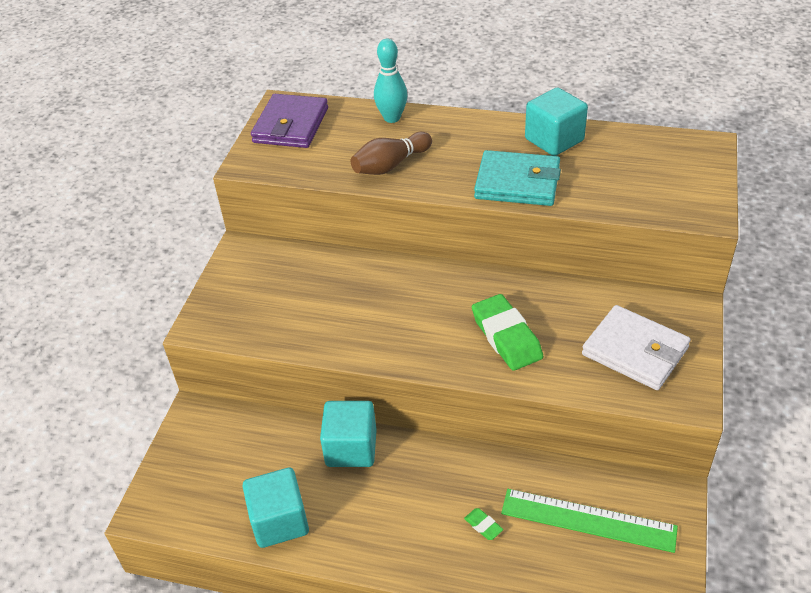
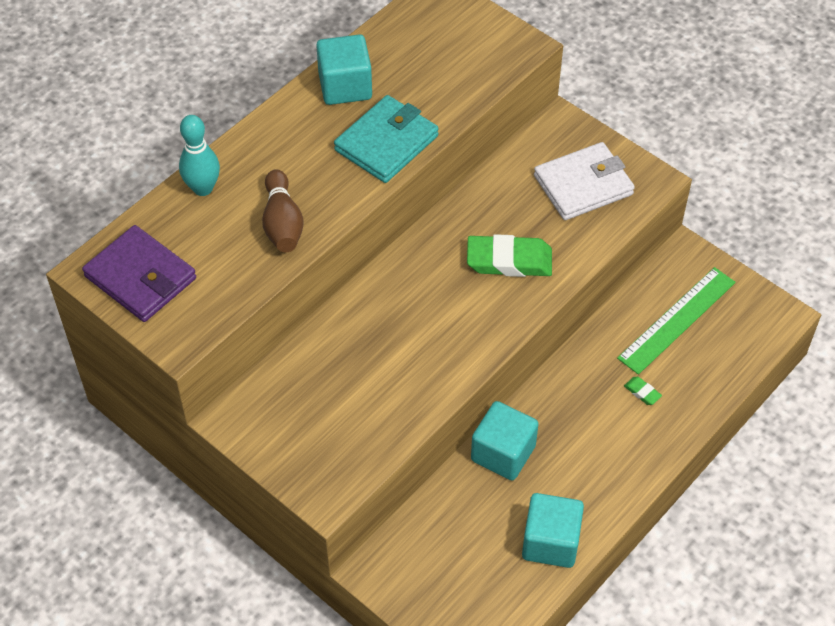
camera: 65 degrees left, 10 degrees up
green eraser [464,508,503,540] -> green eraser turned 60 degrees clockwise [624,377,662,405]

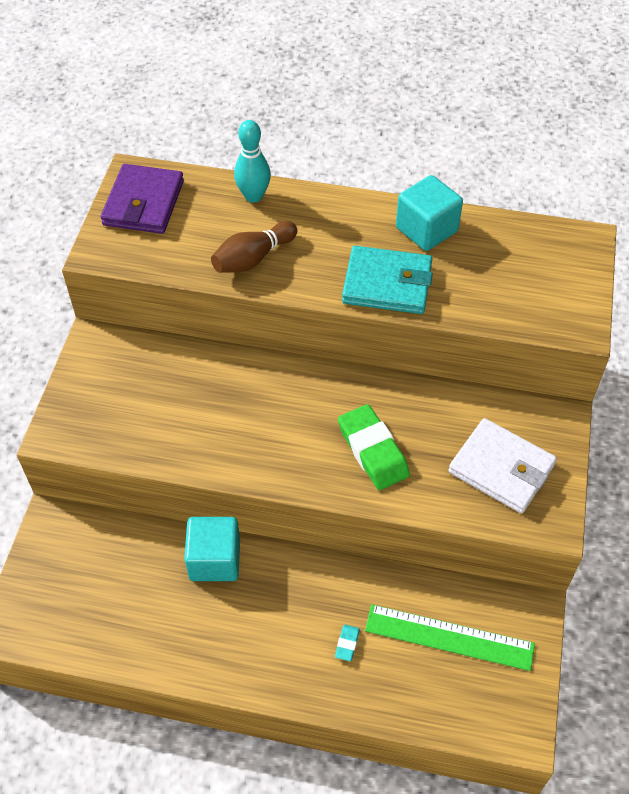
camera: 60 degrees right, 0 degrees up
turquoise cube [522,493,584,568] -> none
green eraser [624,377,662,405] -> turquoise eraser [335,624,360,661]

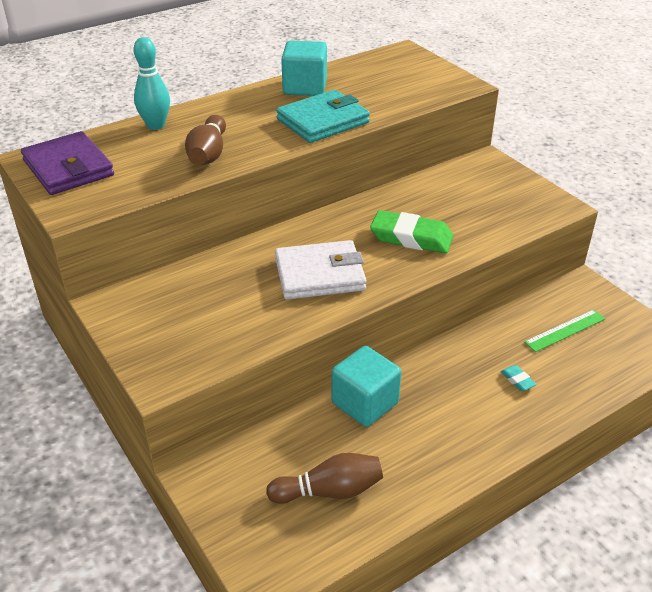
camera: 45 degrees left, 15 degrees down
green ruler [365,604,535,671] -> green ruler [524,310,605,352], size x0.63
white wallet [448,418,557,513] -> white wallet moved to [275,240,367,300]
none -> brown bowling pin [266,453,383,504]

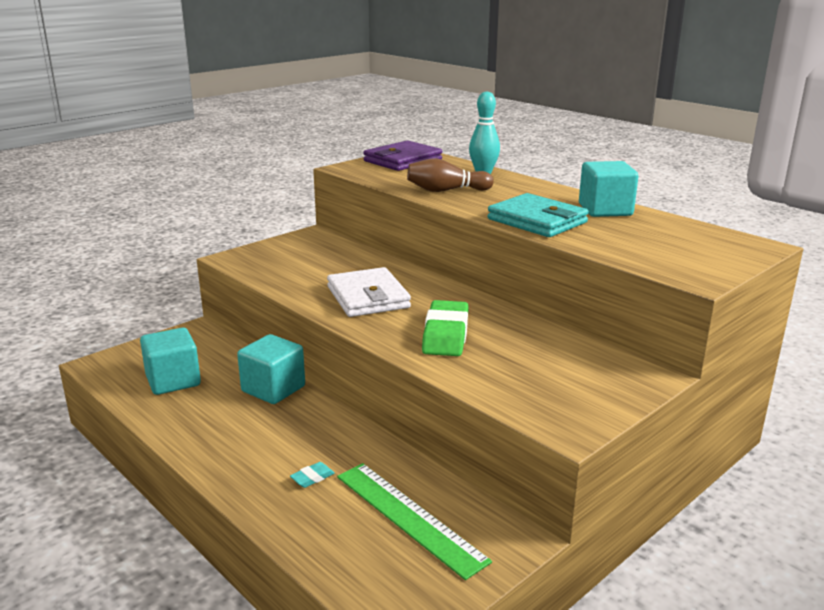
camera: 80 degrees right, 15 degrees down
brown bowling pin [266,453,383,504] -> turquoise cube [140,327,201,395]
green ruler [524,310,605,352] -> green ruler [337,463,492,580], size x1.58

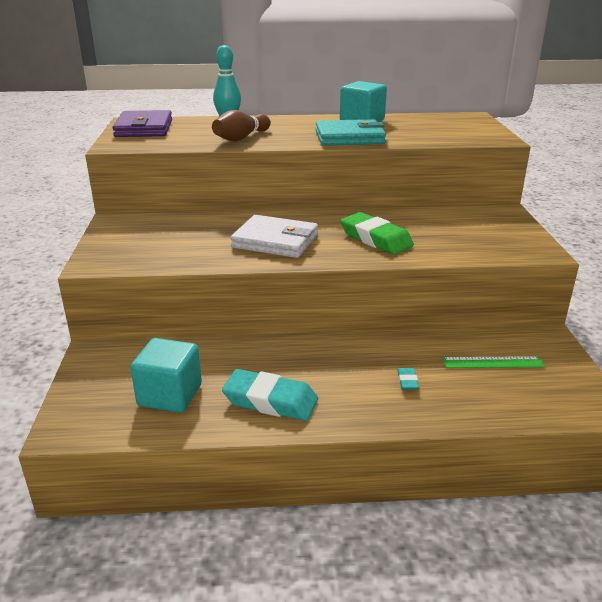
camera: 50 degrees left, 5 degrees up
turquoise cube [237,334,305,404] -> none
green ruler [337,463,492,580] -> green ruler [443,356,545,368], size x0.63
none -> turquoise eraser [222,369,318,421]

